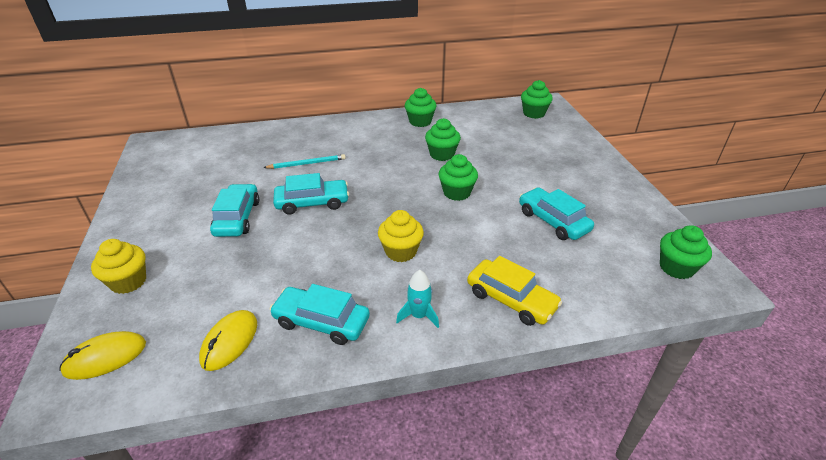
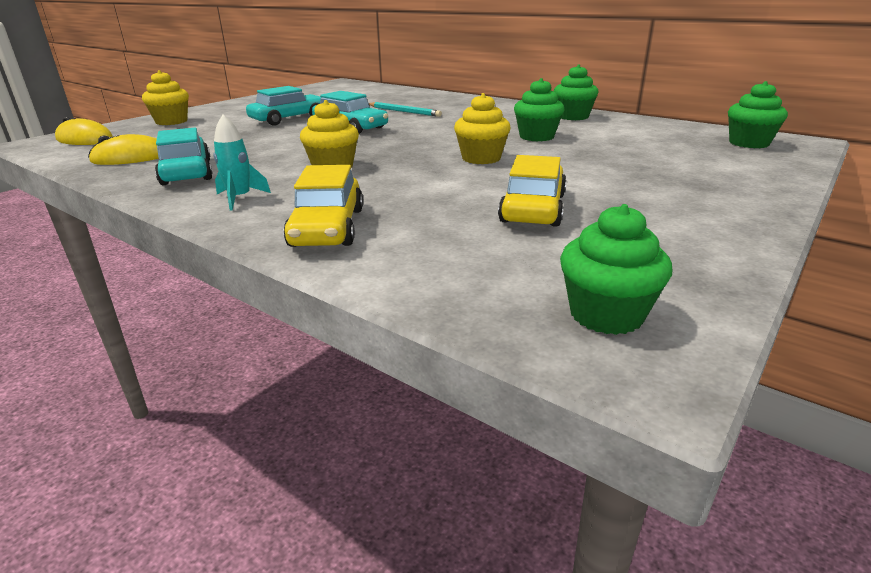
camera: 50 degrees right, 10 degrees down
green cupcake [438,154,478,201] -> yellow cupcake [454,93,511,164]
turquoise car [519,187,594,240] -> yellow car [498,155,567,227]

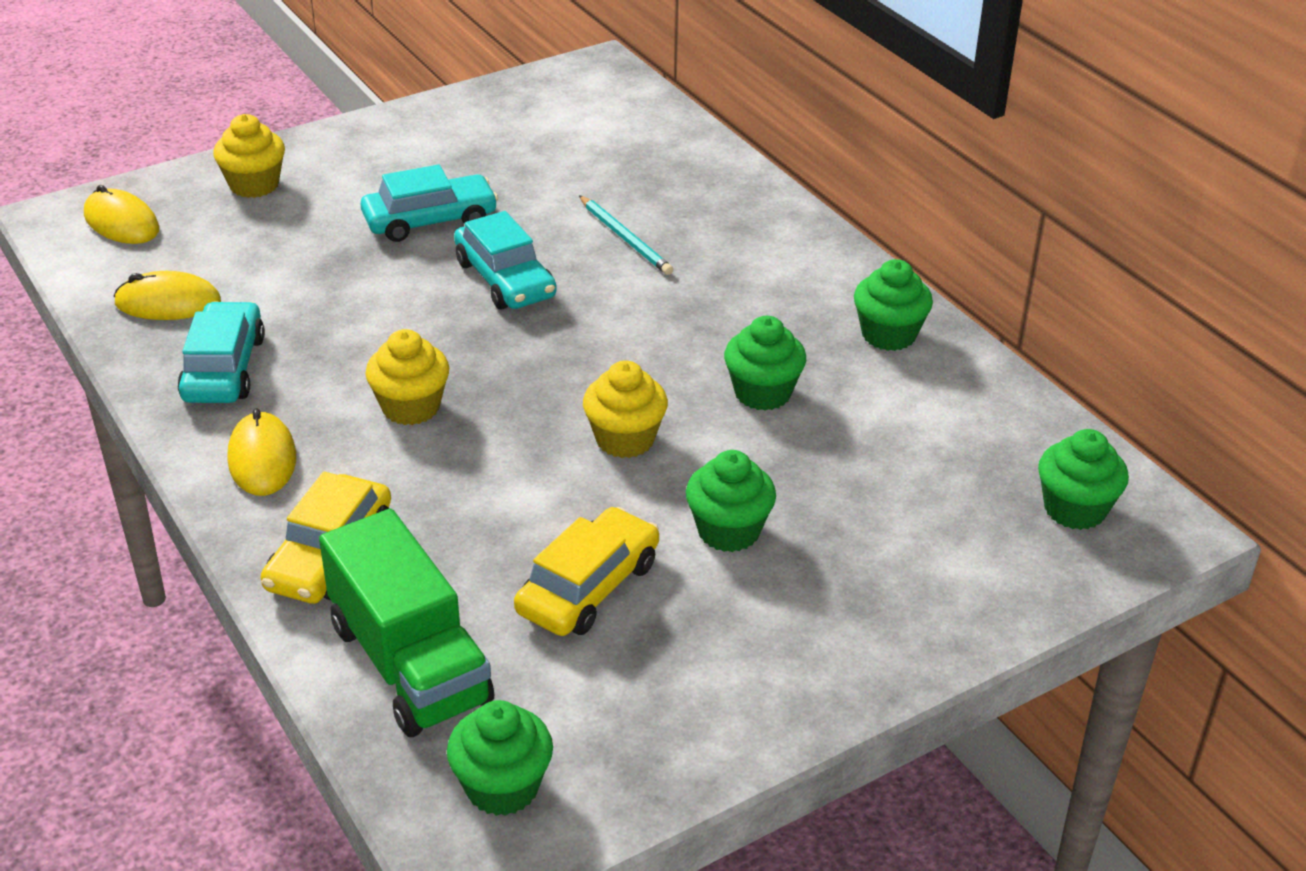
camera: 20 degrees right, 10 degrees up
turquoise rocket [213,115,271,210] -> yellow mouse [227,408,296,496]
none -> green truck [319,509,494,737]
none -> green cupcake [686,450,776,552]

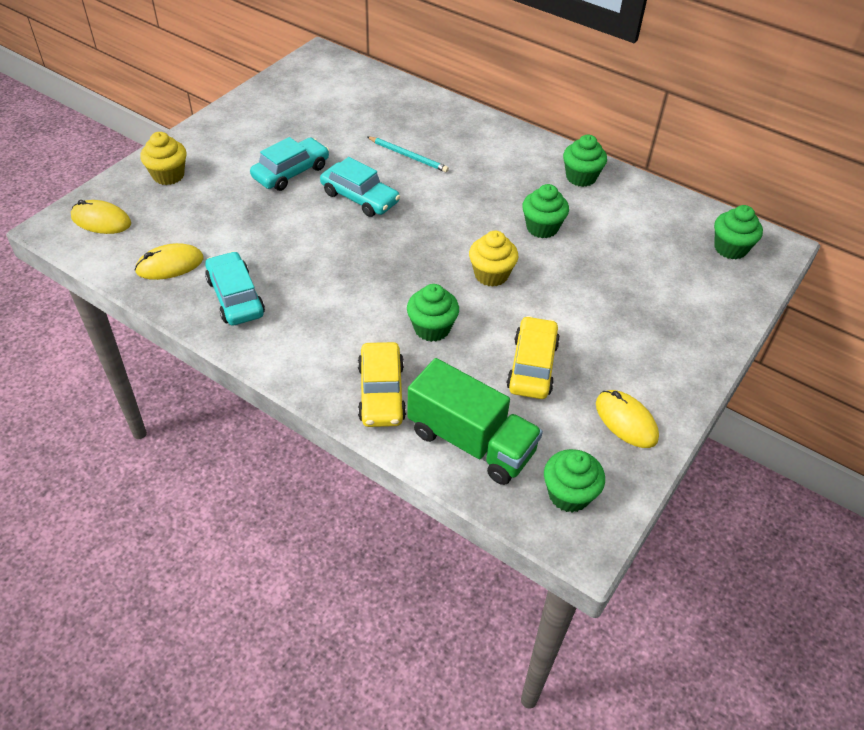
camera: 25 degrees left, 10 degrees up
yellow mouse [227,408,296,496] -> yellow mouse moved to [596,390,659,448]
yellow cupcake [365,329,449,425] -> none
green cupcake [686,450,776,552] -> green cupcake moved to [407,284,459,342]

